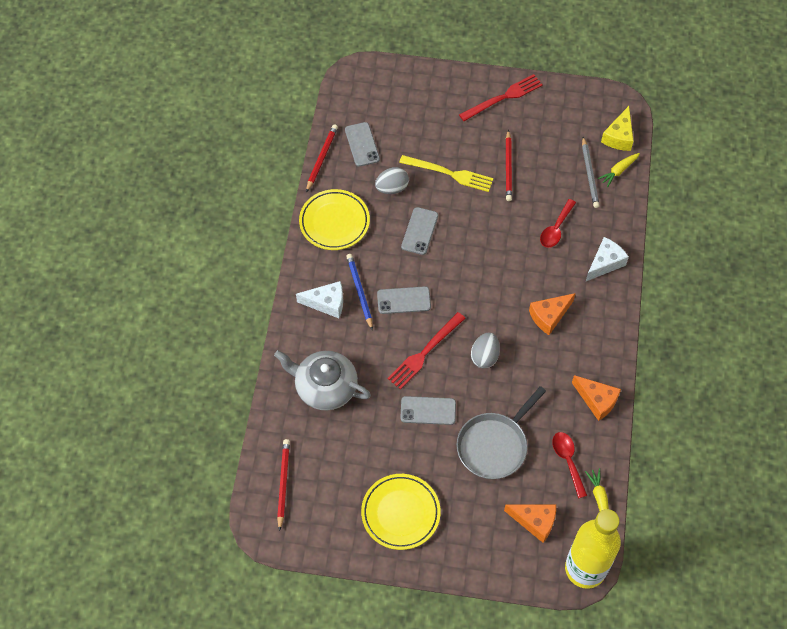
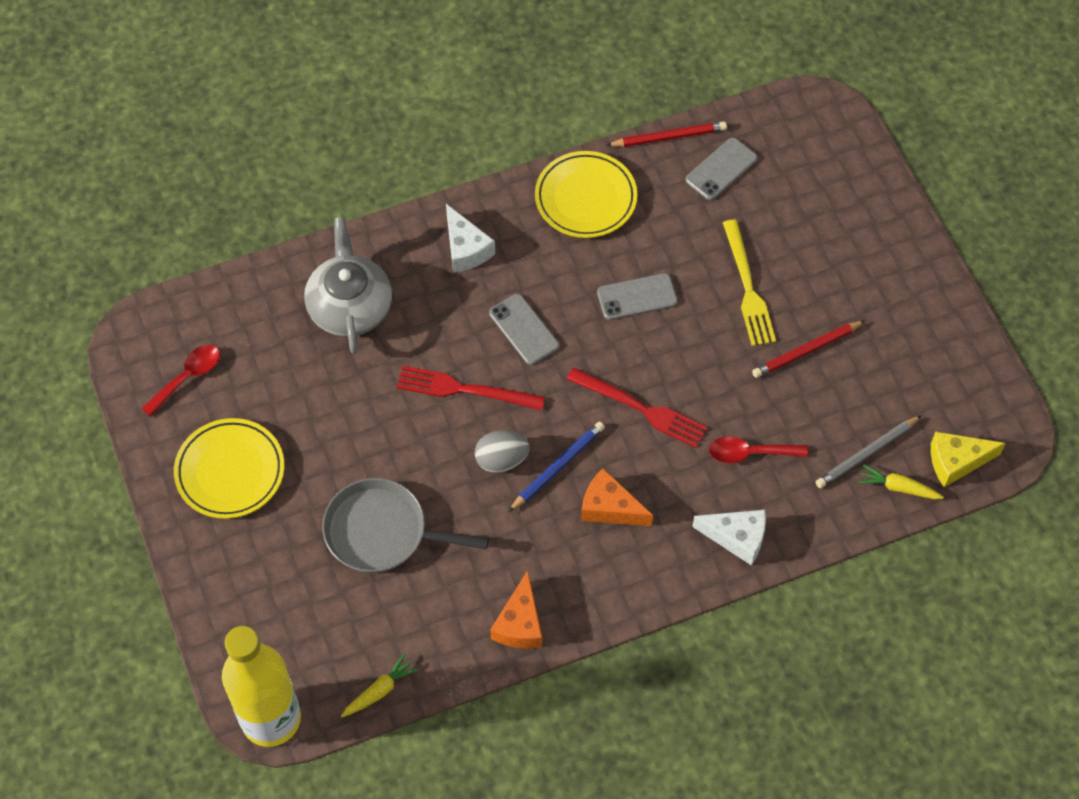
camera: 60 degrees right, 0 degrees up
red pencil [277,439,290,531] -> none
blue pencil [346,254,373,330] -> blue pencil moved to [508,422,605,512]
grey egg [375,167,409,194] -> none
grey phone [400,396,456,425] -> none
red fork [459,74,543,121] -> red fork moved to [567,368,708,448]
orange cheese [504,504,556,543] -> none
red spoon [552,432,587,498] -> red spoon moved to [142,345,220,417]

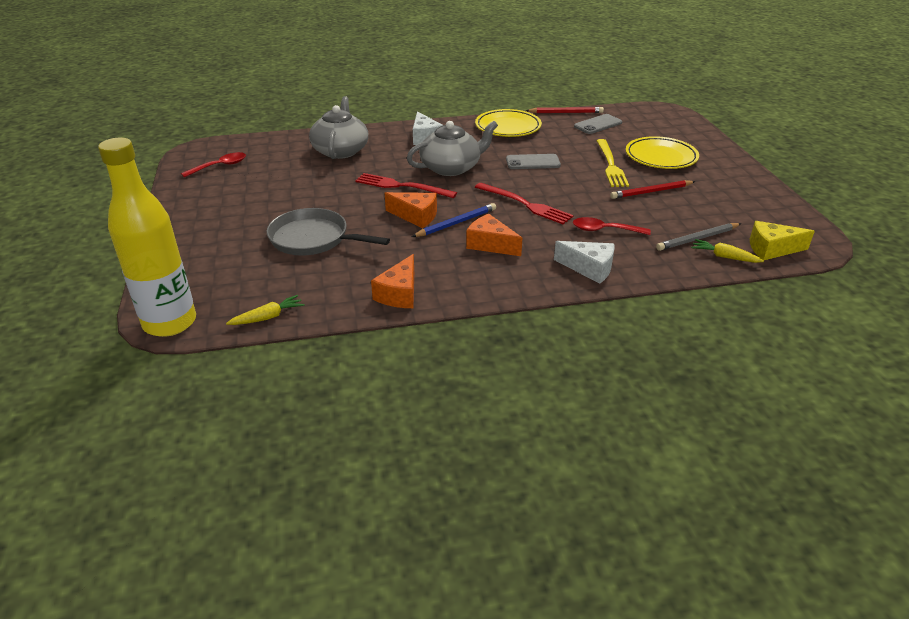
camera: 10 degrees right, 25 degrees down
yellow plate [174,418,284,519] -> yellow plate moved to [626,136,699,169]
grey egg [475,431,530,473] -> orange cheese [385,192,437,228]
grey phone [489,294,559,365] -> grey teapot [407,121,498,176]

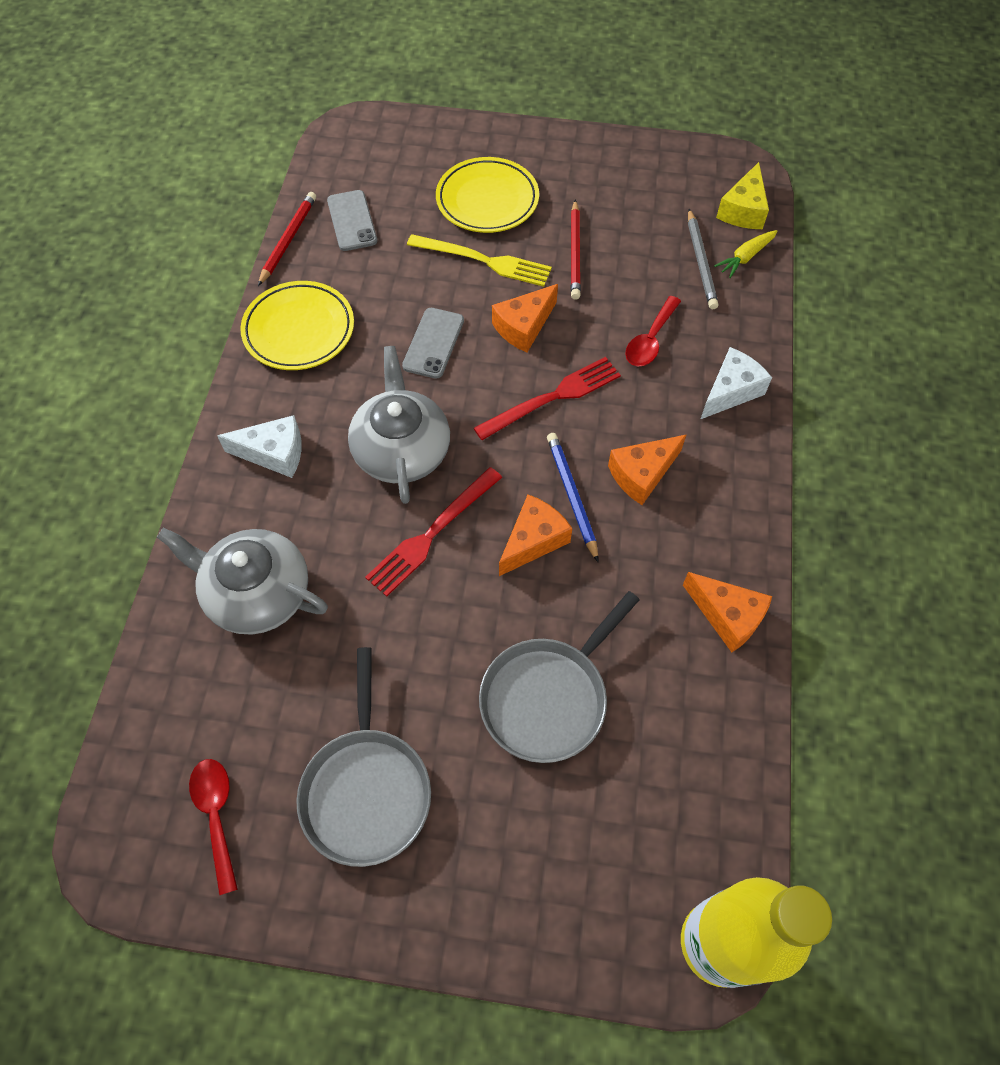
camera: 70 degrees left, 25 degrees up
yellow carrot [226,295,304,325] -> none
none -> grey pan [296,647,431,867]
none -> orange cheese [492,284,558,352]

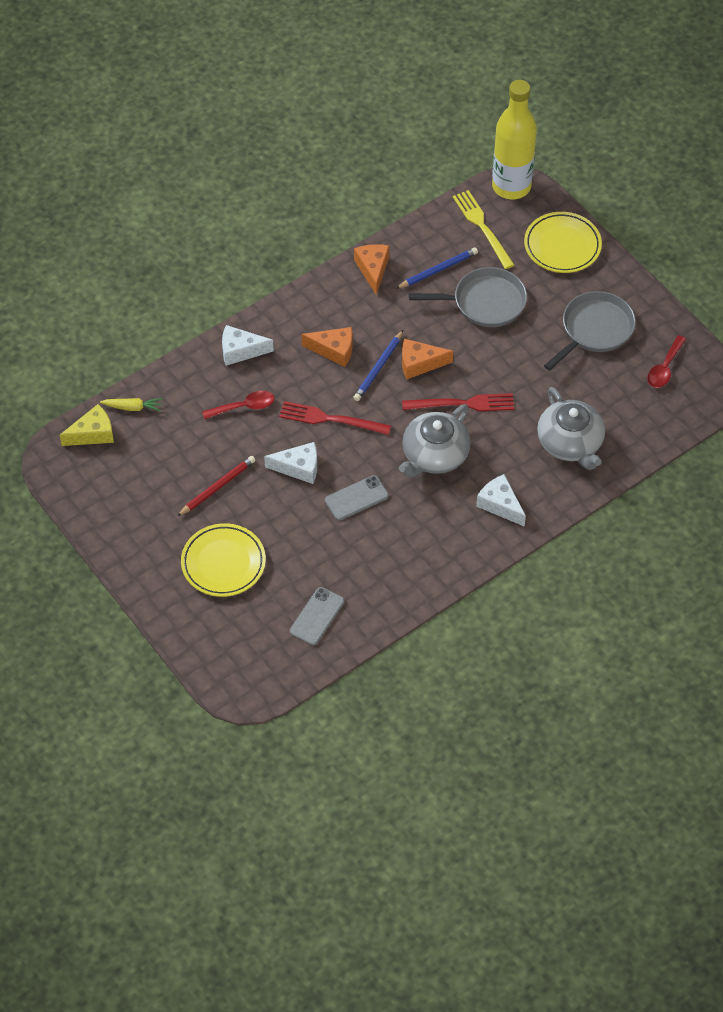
camera: 135 degrees left, 5 degrees down
yellow plate [240,281,354,370] -> yellow plate moved to [524,212,602,273]
red pencil [258,192,316,286] -> none
yellow fork [407,234,552,287] -> yellow fork moved to [453,190,514,269]
orange cheese [492,284,558,352] -> white cheese [264,442,317,484]
grey pencil [688,209,718,309] -> none
none -> blue pencil [395,248,478,289]

